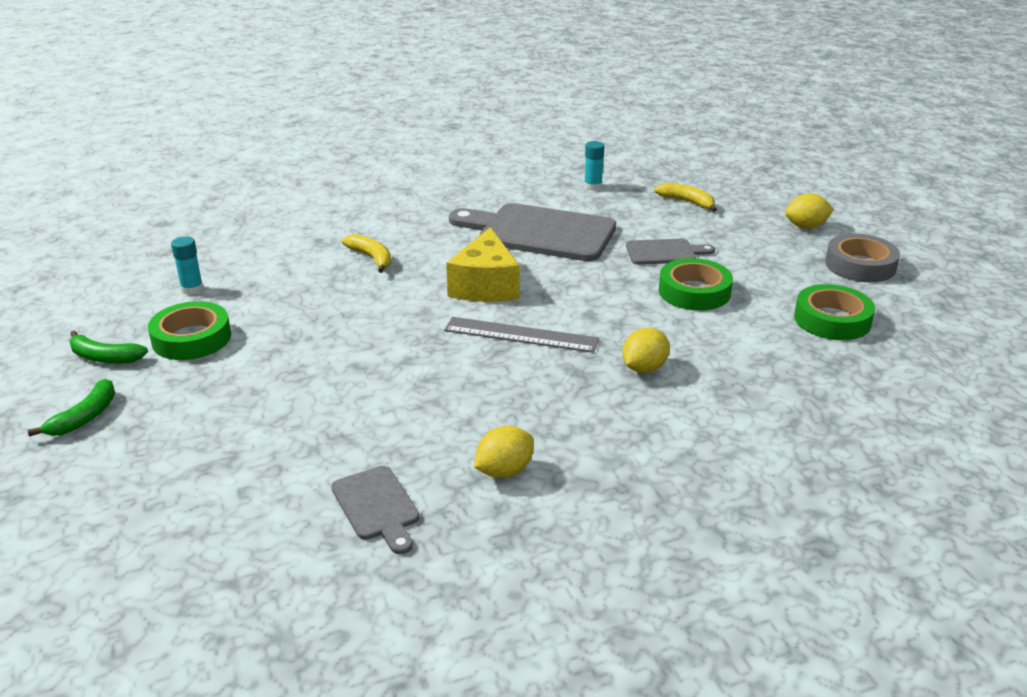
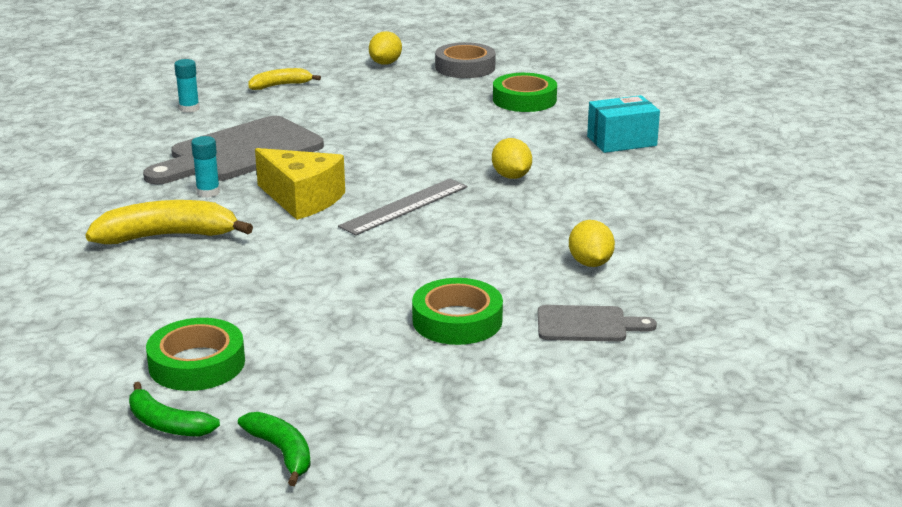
camera: 60 degrees left, 5 degrees down
green banana [69,330,148,364] -> green banana turned 75 degrees clockwise [129,382,220,437]
turquoise glue stick [171,236,204,295] -> turquoise glue stick moved to [191,136,220,198]
yellow banana [342,234,391,273] -> yellow banana [85,200,253,244], size x1.71
grey cutting board [626,239,715,265] -> none
green tape [659,258,733,311] -> green tape moved to [412,278,503,345]
none -> turquoise box [587,95,660,153]

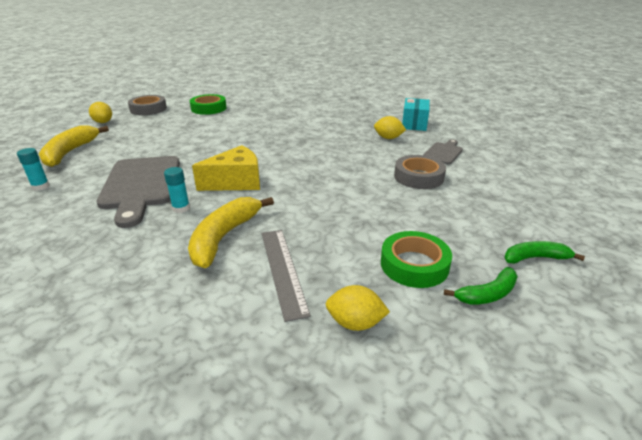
camera: 60 degrees left, 5 degrees up
yellow banana [249,68,321,90] -> yellow banana [39,125,109,167], size x1.71
grey ruler [338,179,467,236] -> grey ruler moved to [262,230,311,322]
green tape [412,278,503,345] -> grey tape [394,155,446,189]
yellow lemon [492,138,532,179] -> yellow lemon moved to [325,285,390,331]
turquoise box [587,95,660,153] -> turquoise box moved to [402,98,430,131]

